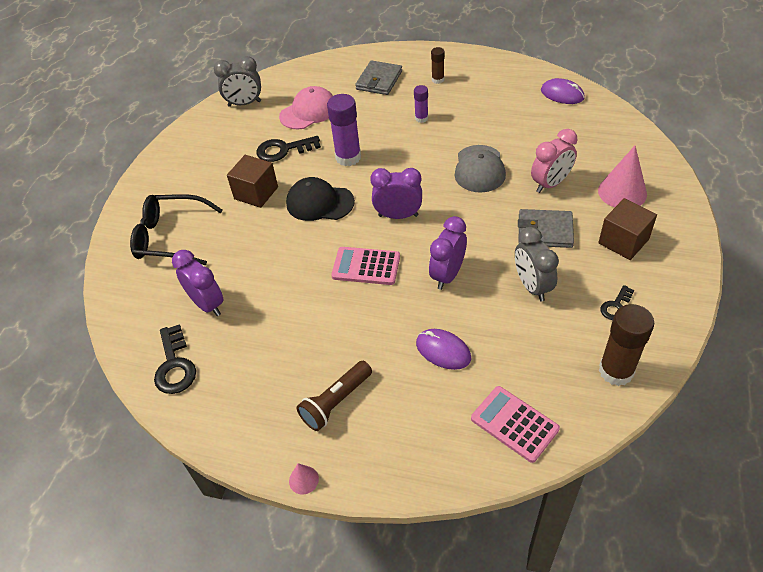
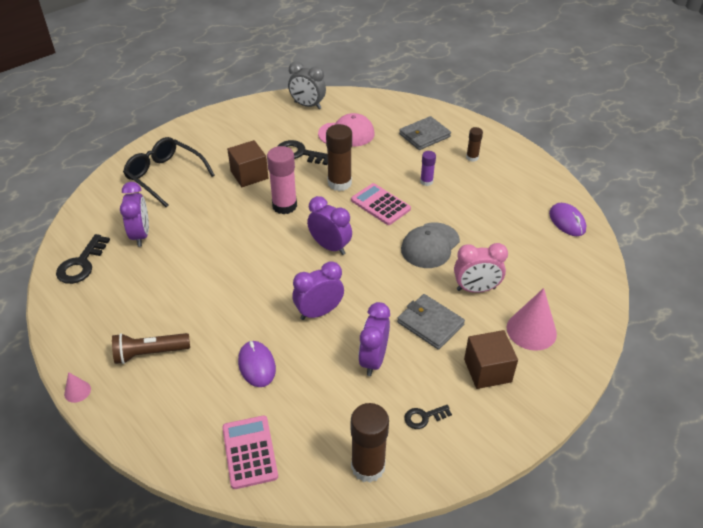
camera: 30 degrees right, 5 degrees down
black cap [286,177,355,221] -> pink glue stick [267,146,297,214]
purple glue stick [327,94,361,166] -> brown glue stick [326,124,352,191]
pink calculator [331,247,400,285] -> pink calculator moved to [351,183,411,225]
grey clock [515,227,559,301] -> purple clock [358,302,390,376]

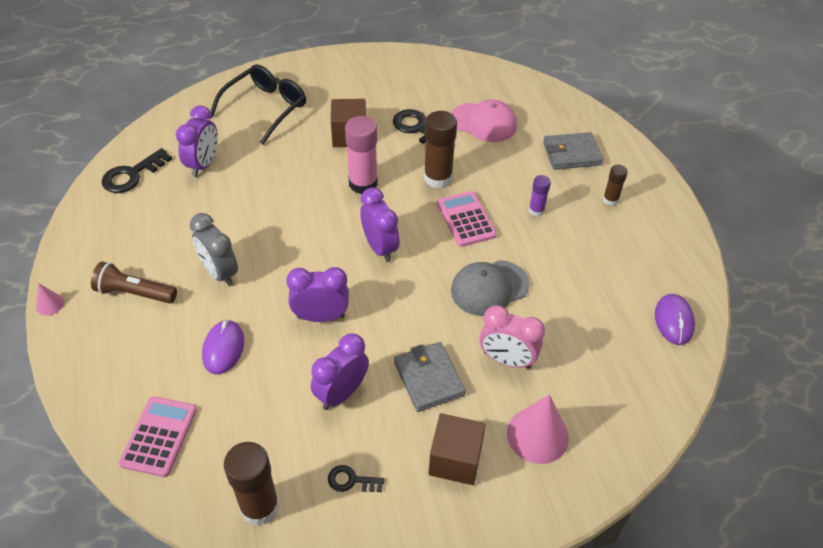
camera: 25 degrees right, 5 degrees up
black glasses [123,137,215,207] -> black glasses turned 60 degrees clockwise [210,65,306,145]
grey clock [288,61,326,109] -> grey clock moved to [190,213,238,286]

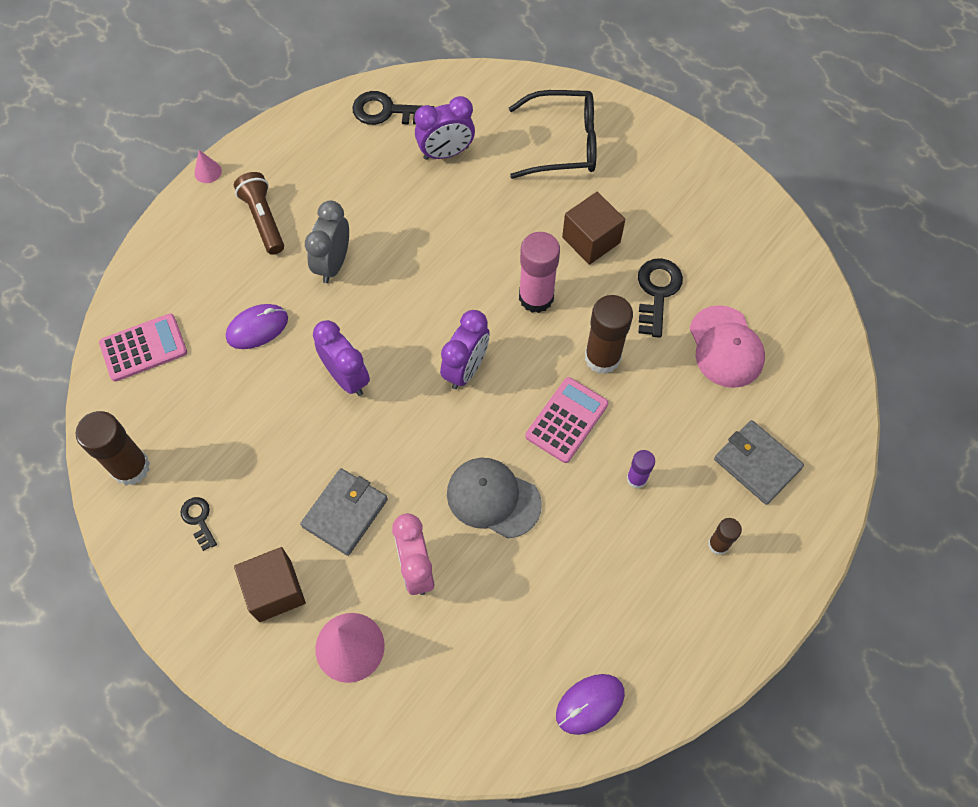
camera: 55 degrees right, 15 degrees up
purple clock [311,333,369,410] -> none

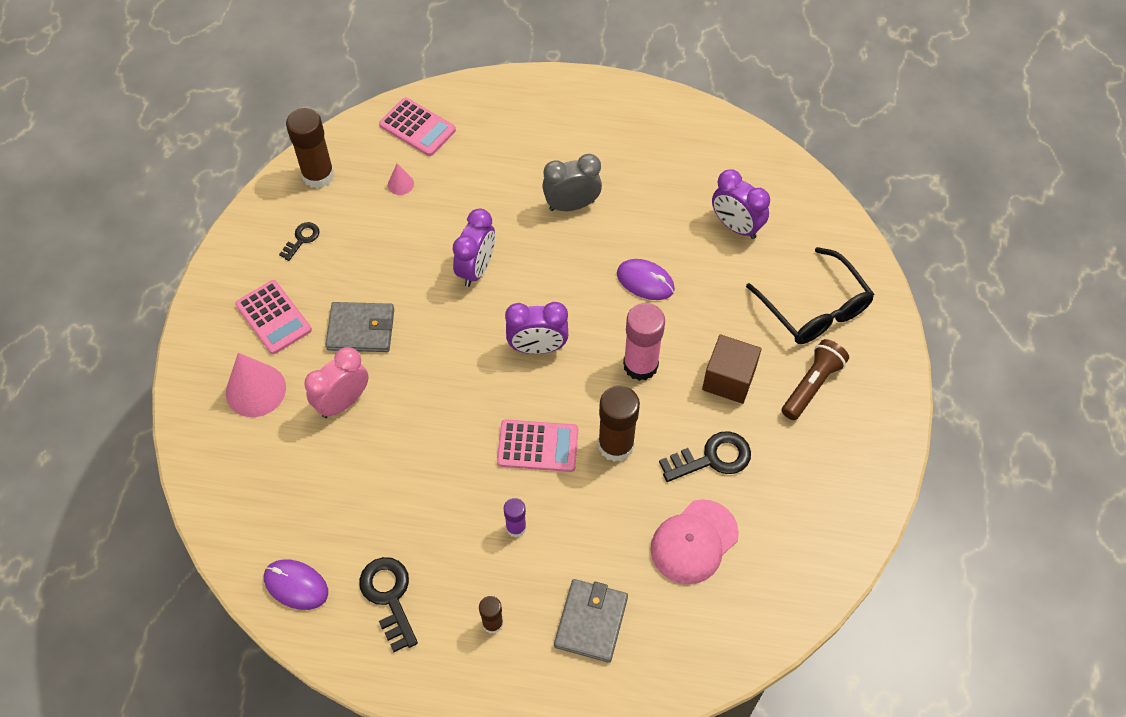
camera: 60 degrees right, 5 degrees down
pink cone [194,150,222,183] -> pink cone moved to [388,164,414,195]
purple mouse [226,304,288,349] -> purple mouse moved to [617,259,675,300]
brown flashlight [234,172,284,255] -> brown flashlight moved to [782,339,849,420]
brown cube [234,547,306,622] -> pink calculator [235,280,312,354]
black key [352,91,435,125] -> black key moved to [359,557,418,652]
grey cap [447,458,542,538] -> none

